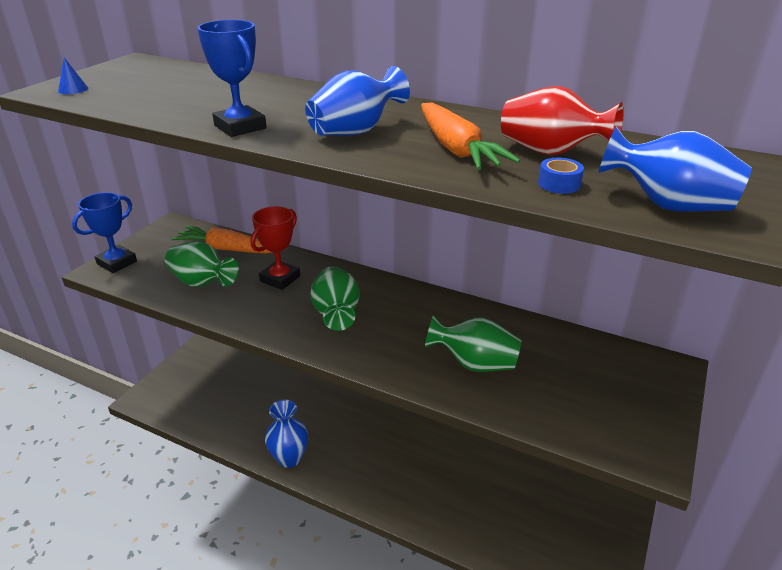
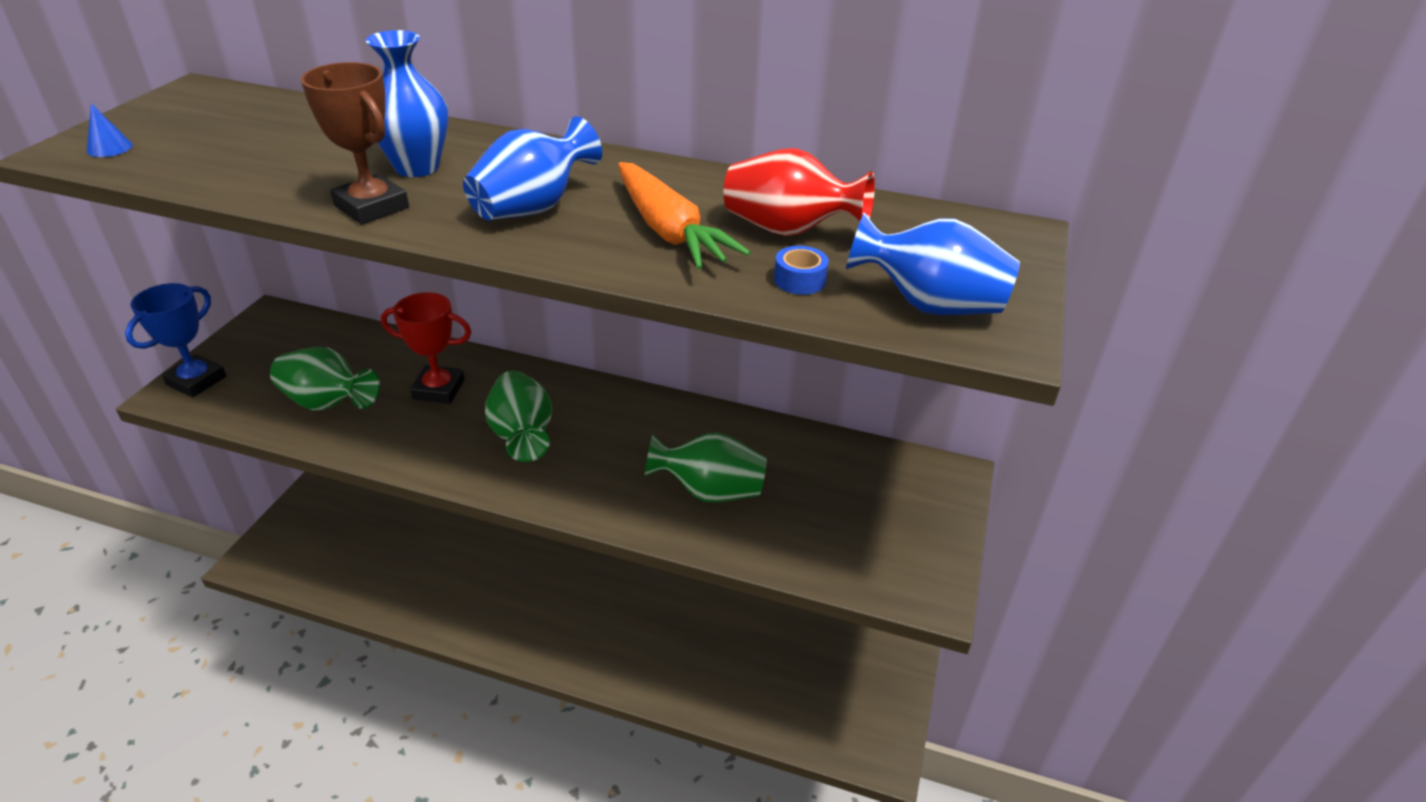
camera: 10 degrees left, 5 degrees up
orange carrot [172,226,272,254] -> none
blue trophy [197,20,267,137] -> brown trophy [301,62,409,225]
red trophy [251,206,300,290] -> red trophy turned 75 degrees clockwise [381,292,471,404]
blue vase [265,400,308,468] -> blue vase moved to [366,30,448,177]

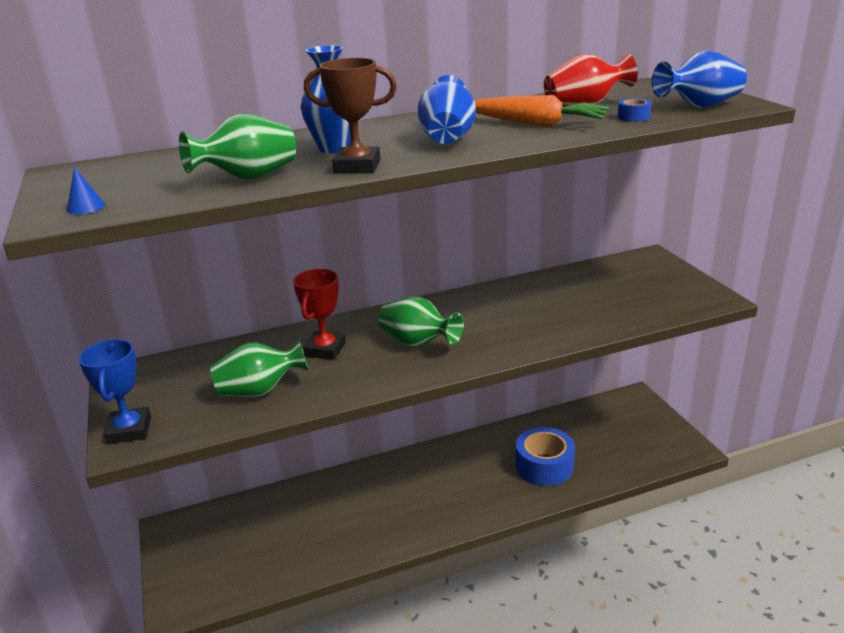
camera: 35 degrees left, 10 degrees down
red trophy [381,292,471,404] -> red trophy turned 45 degrees counterclockwise [293,269,346,360]
green vase [645,432,767,503] -> green vase moved to [179,114,296,180]
none -> blue tape [516,427,575,486]

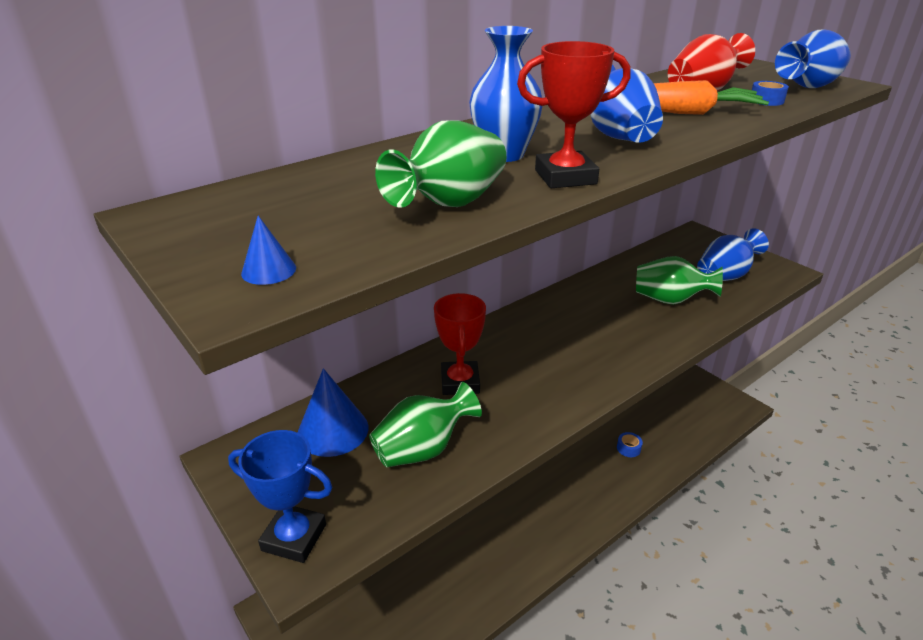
camera: 20 degrees left, 5 degrees up
blue trophy [78,339,151,444] -> blue trophy turned 45 degrees counterclockwise [228,430,333,563]
brown trophy [304,58,397,173] -> red trophy [517,41,631,188]
green vase [378,297,464,347] -> green vase moved to [636,256,723,305]
blue tape [516,427,575,486] -> blue tape [617,432,643,457], size x0.42
none -> blue cone [298,368,368,457]
none -> blue vase [697,228,769,281]

